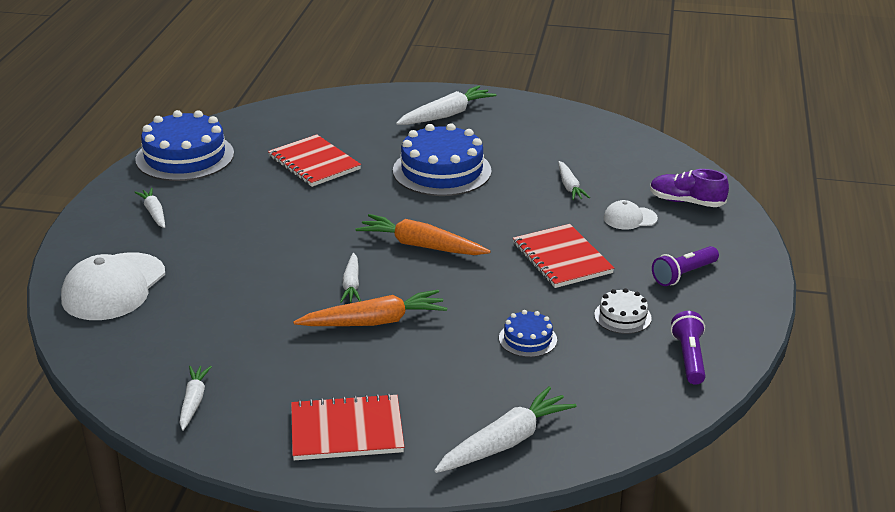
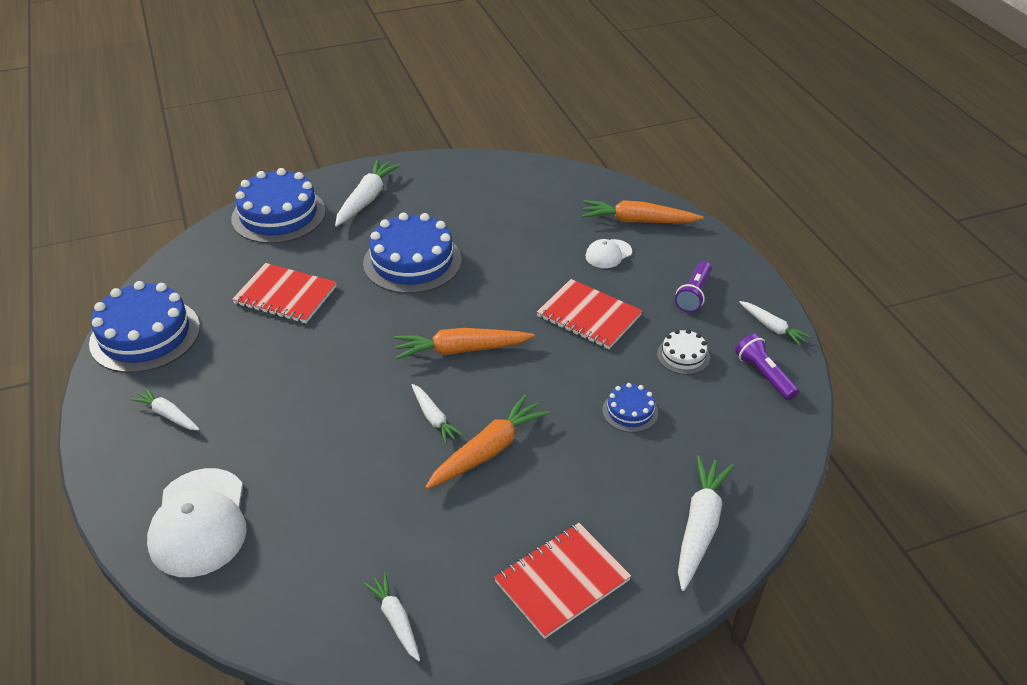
camera: 30 degrees left, 10 degrees up
white carrot [558,161,590,200] -> white carrot moved to [739,301,811,346]
purple shoe [650,169,729,207] -> orange carrot [582,200,704,223]
none -> blue cake [231,168,326,244]

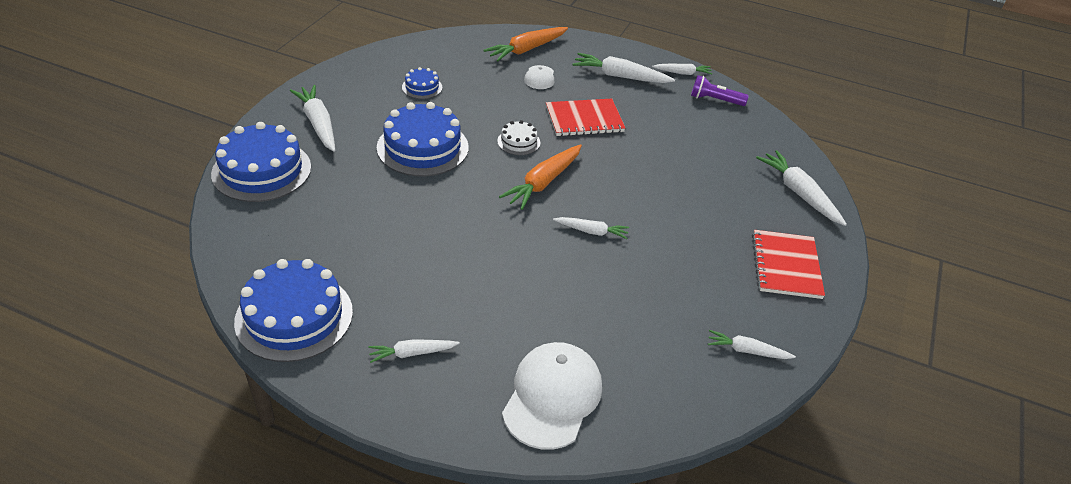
camera: 50 degrees left, 0 degrees up
white cap [147,468,247,577] -> white cap turned 105 degrees counterclockwise [502,342,602,450]
red notebook [232,263,337,323] -> none
orange carrot [425,395,550,489] -> none
blue cake [602,383,658,433] -> blue cake moved to [402,67,442,99]
white cake [657,329,710,375] -> white cake moved to [497,120,540,155]
purple flashlight [675,261,712,313] -> white carrot [573,53,675,83]

